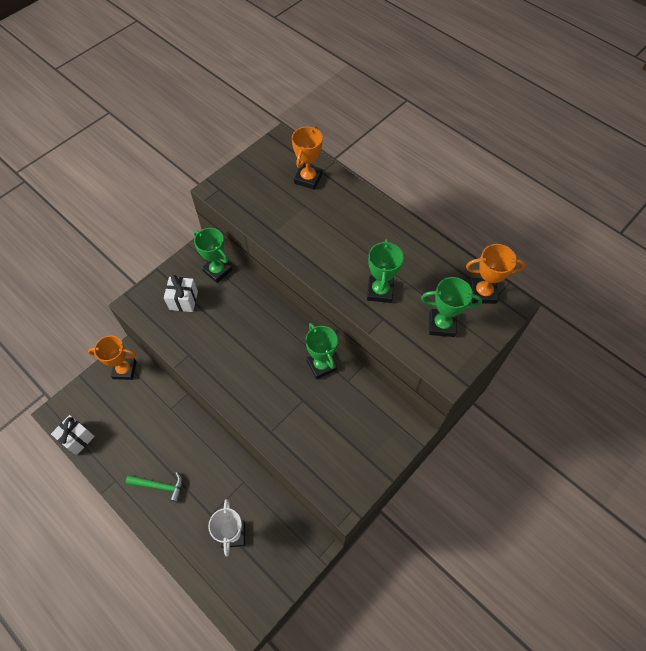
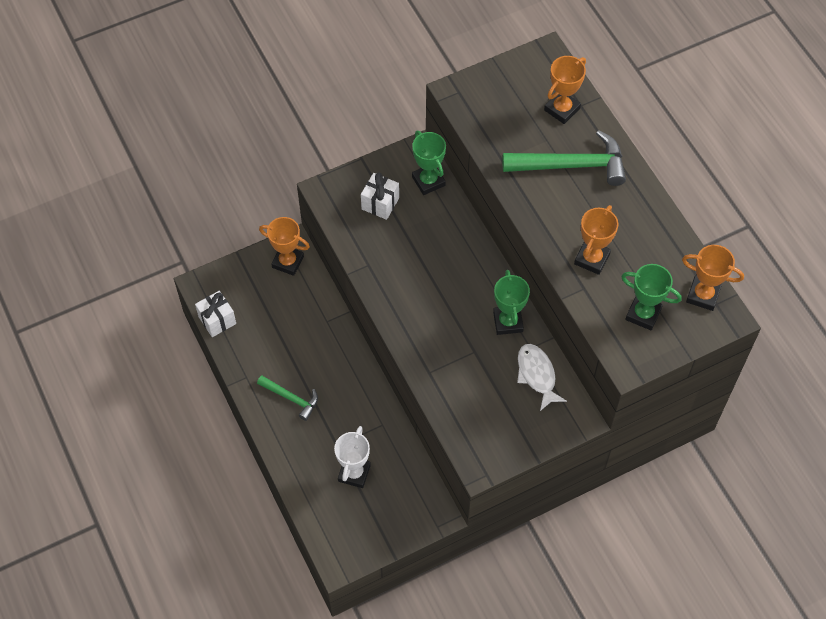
camera: 20 degrees right, 0 degrees up
green trophy [367,239,404,303] -> orange trophy [574,205,618,275]
none -> green hammer [502,130,626,186]
none -> white fish [517,344,567,411]

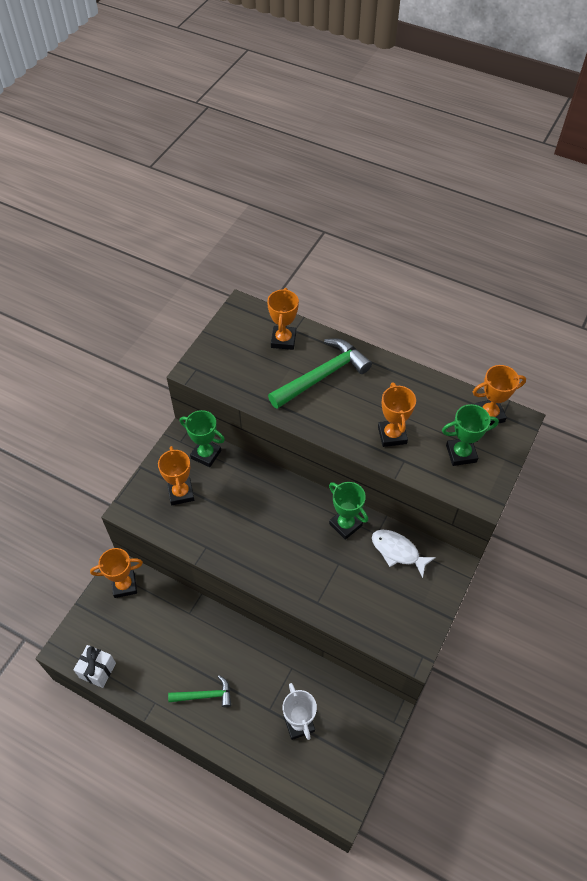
camera: 35 degrees left, 5 degrees down
white gift [361,172,399,220] -> orange trophy [158,446,194,505]

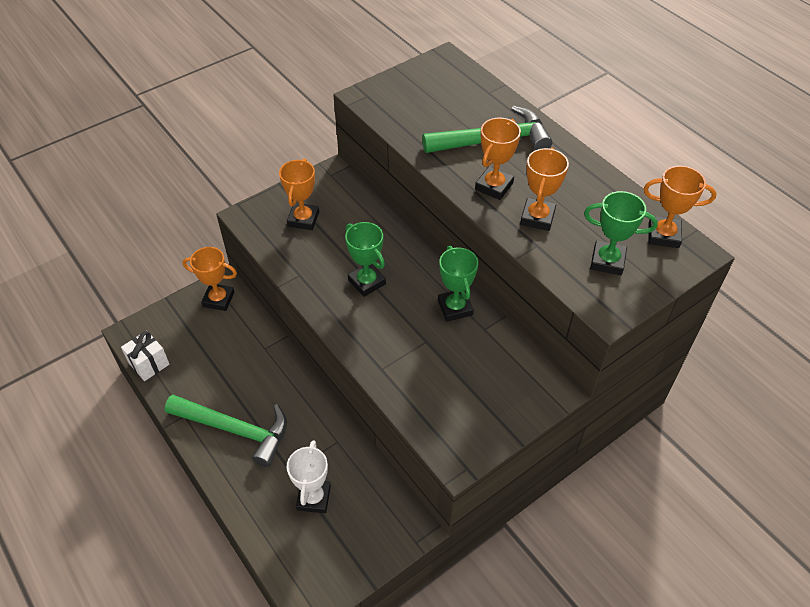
camera: 25 degrees right, 5 degrees down
green hammer [168,675,231,707] -> green hammer [165,395,287,467], size x1.79
green trophy [180,410,225,467] -> green trophy moved to [345,222,386,297]
orange trophy [267,288,299,350] -> orange trophy moved to [475,118,521,200]
white fish [372,530,436,578] -> none

